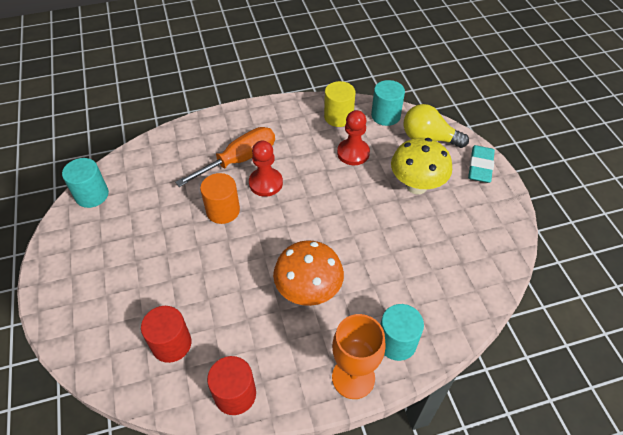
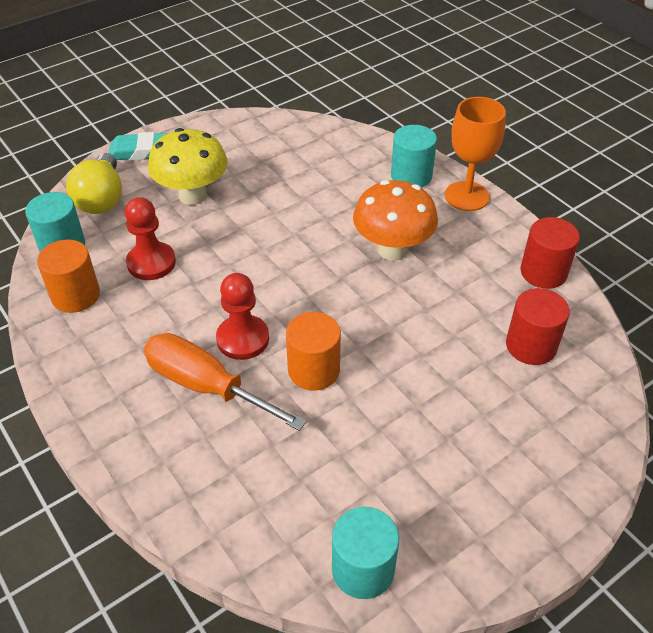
camera: 110 degrees left, 5 degrees down
yellow cylinder [324,81,355,127] -> orange cylinder [37,240,100,313]

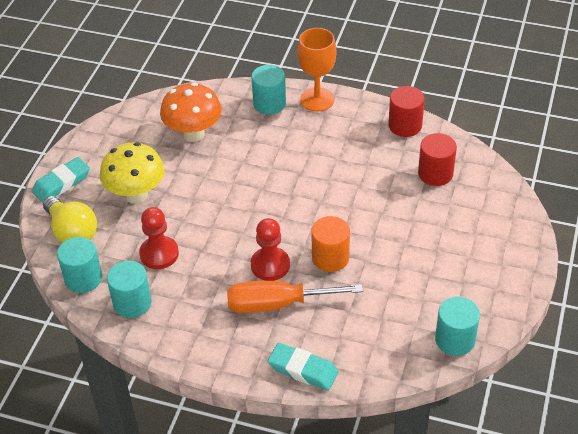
camera: 35 degrees left, 0 degrees up
orange cylinder [37,240,100,313] -> turquoise cylinder [107,261,152,318]
orange mushroom [353,180,438,261] -> orange mushroom moved to [160,83,222,142]
none -> turquoise eraser [268,343,339,390]

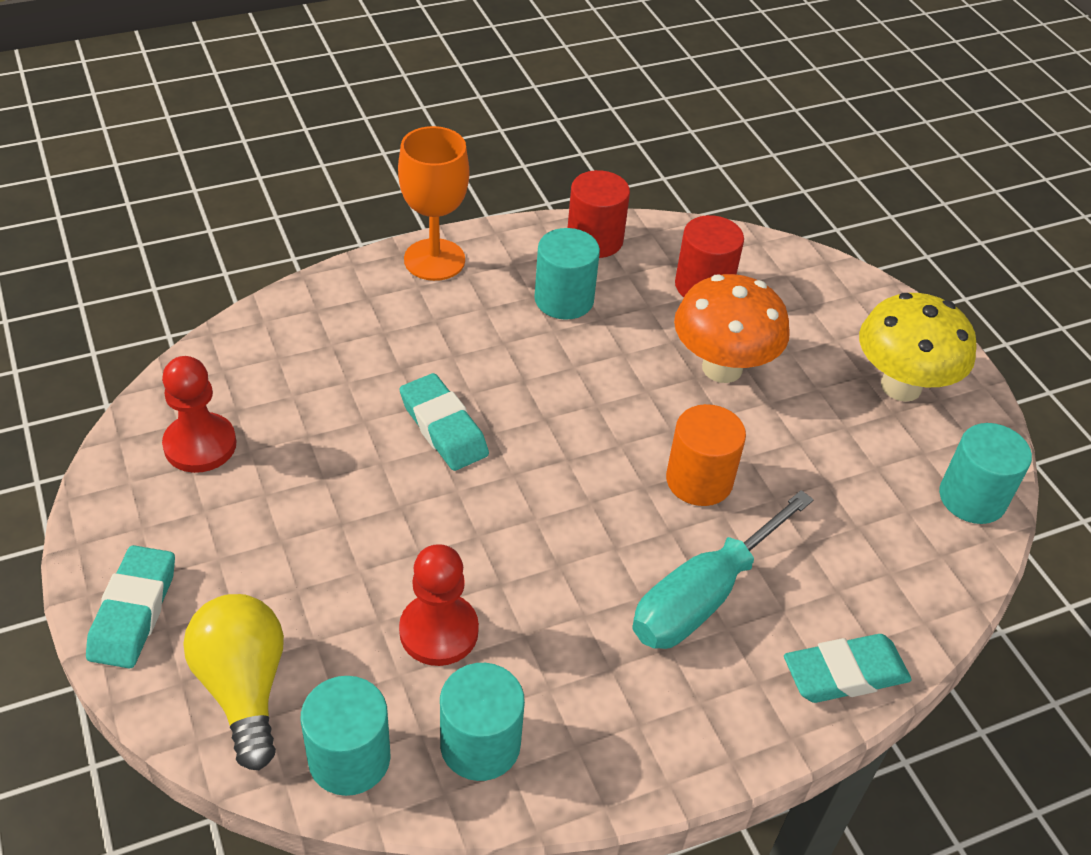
camera: 45 degrees left, 0 degrees up
yellow light bulb [43,196,97,243] -> yellow light bulb turned 120 degrees counterclockwise [184,594,284,770]
yellow mushroom [100,142,165,204] -> yellow mushroom moved to [859,293,977,402]
orange mushroom [160,83,222,142] -> orange mushroom moved to [674,274,790,383]
orange screwdriver [227,281,363,313] -> turquoise screwdriver [632,490,814,649]
turquoise cylinder [251,65,286,115] -> turquoise cylinder moved to [534,228,600,320]
red pawn [251,218,290,281] -> red pawn moved to [162,356,236,473]
none -> turquoise eraser [400,373,489,471]

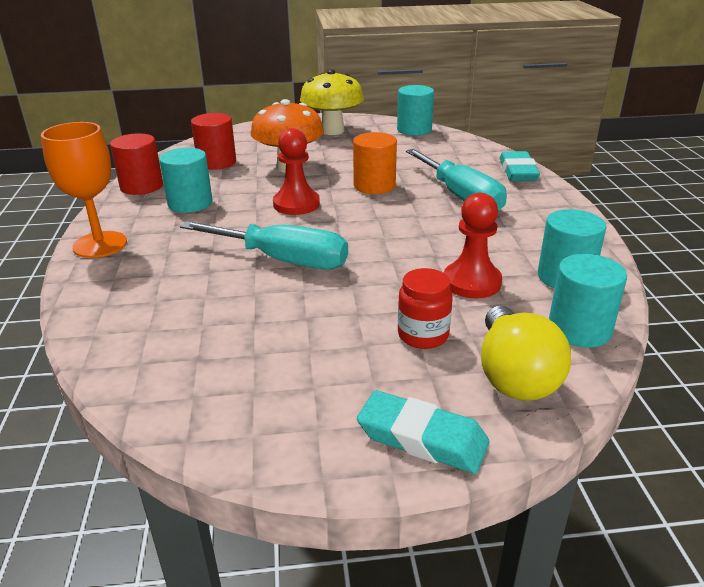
camera: 70 degrees left, 15 degrees down
red pawn [162,356,236,473] -> red pawn moved to [273,128,320,215]
yellow light bulb [184,594,284,770] -> yellow light bulb turned 90 degrees counterclockwise [481,306,571,401]
turquoise eraser [400,373,489,471] -> turquoise screwdriver [180,221,348,269]
none -> red jar [398,268,453,349]

